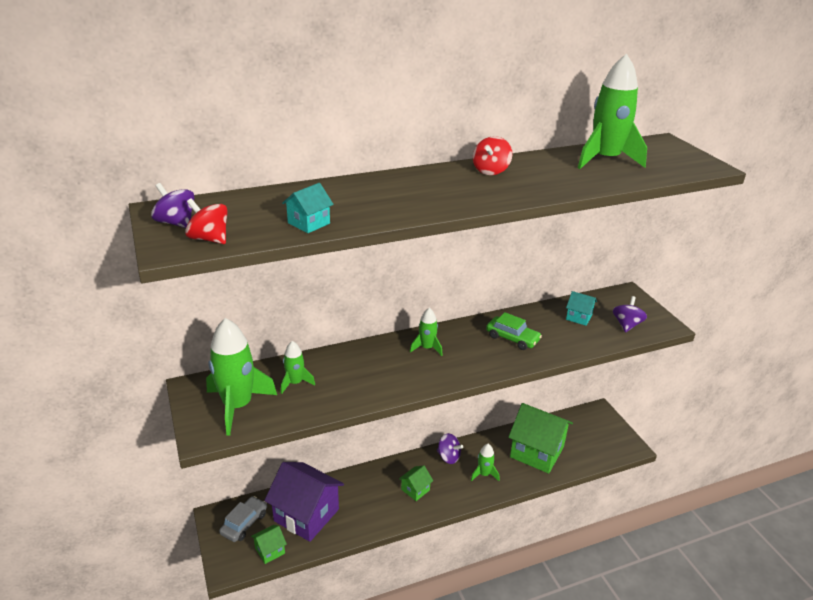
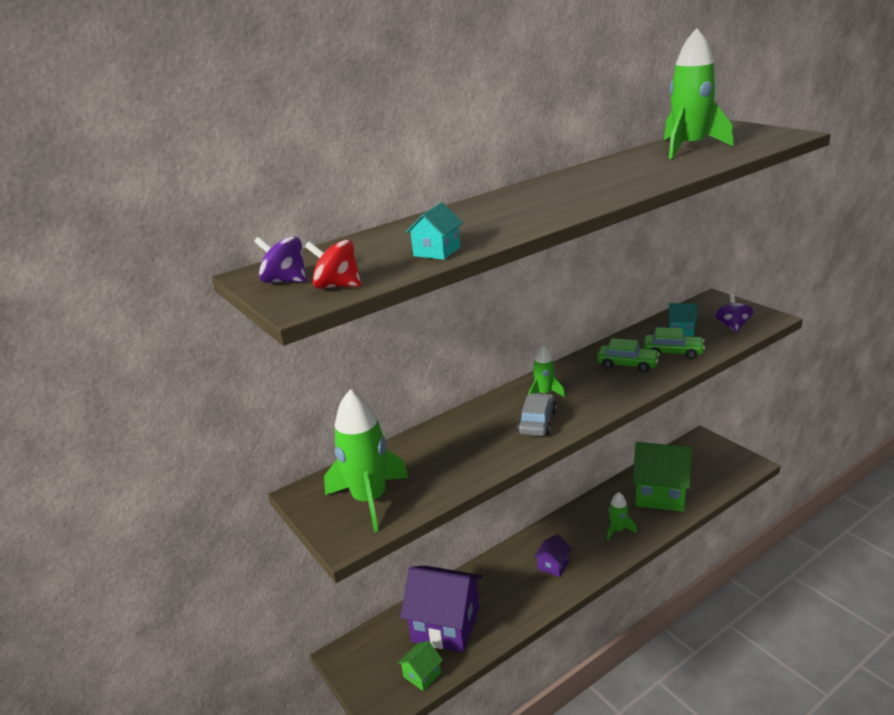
camera: 10 degrees left, 5 degrees down
grey car [219,496,267,542] -> grey car moved to [518,393,557,436]
green rocket [281,341,315,394] -> none
green house [399,465,433,501] -> purple house [534,534,572,577]
purple spinning top [437,433,463,464] -> none
red spinning top [473,136,512,175] -> none
none -> green car [643,327,705,359]

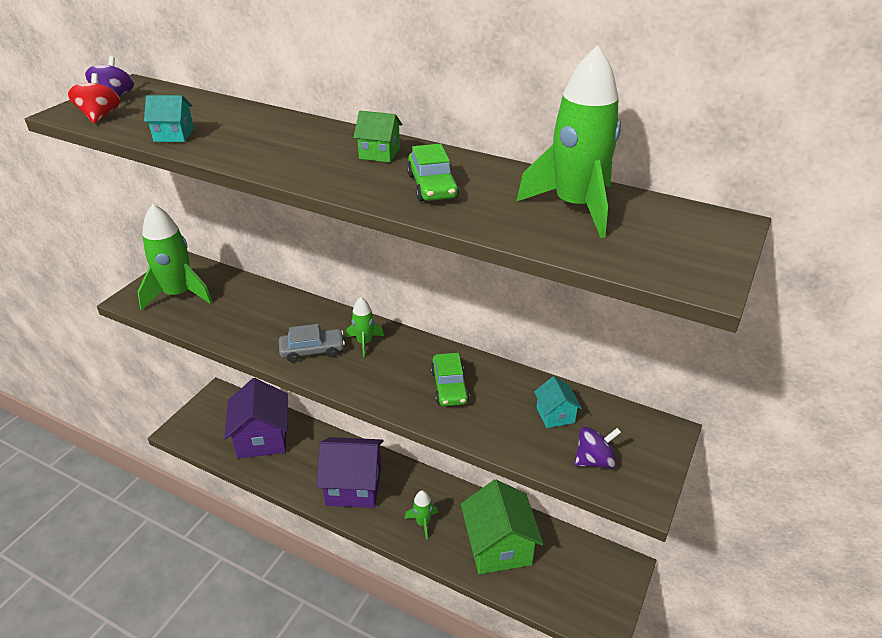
camera: 60 degrees right, 10 degrees up
green house [397,641,443,691] -> green house moved to [354,111,402,162]
purple house [534,534,572,577] -> purple house [317,437,384,508], size x2.18
green car [643,327,705,359] -> green car moved to [407,144,459,202]

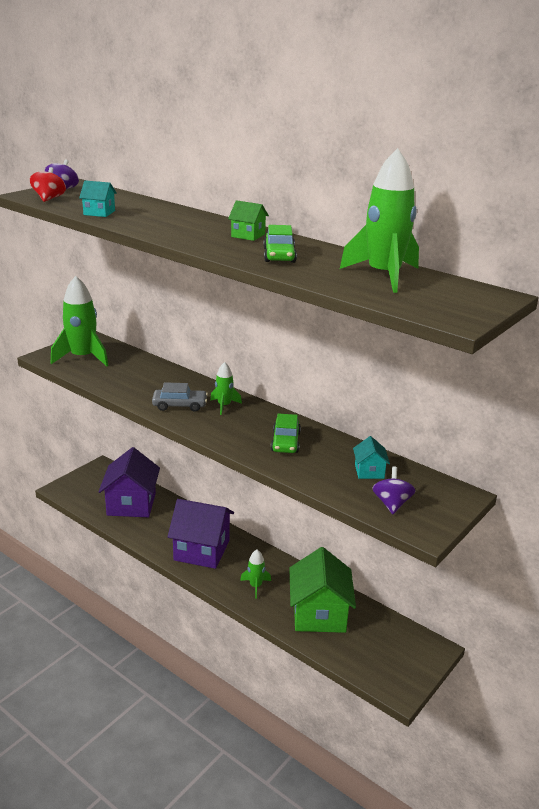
camera: 10 degrees right, 10 degrees down
purple spinning top [575,427,621,468] -> purple spinning top turned 75 degrees counterclockwise [372,467,415,514]

